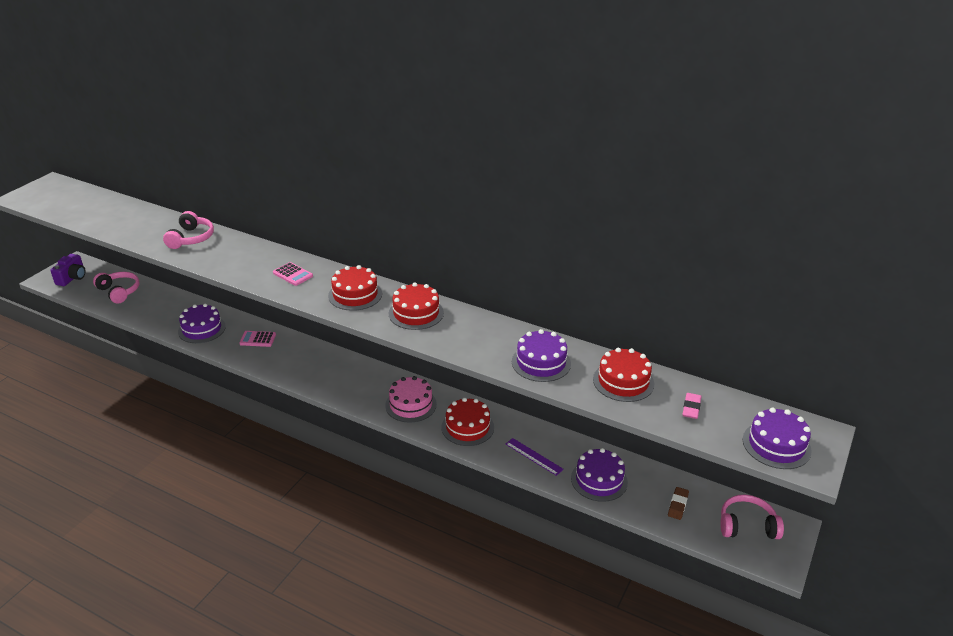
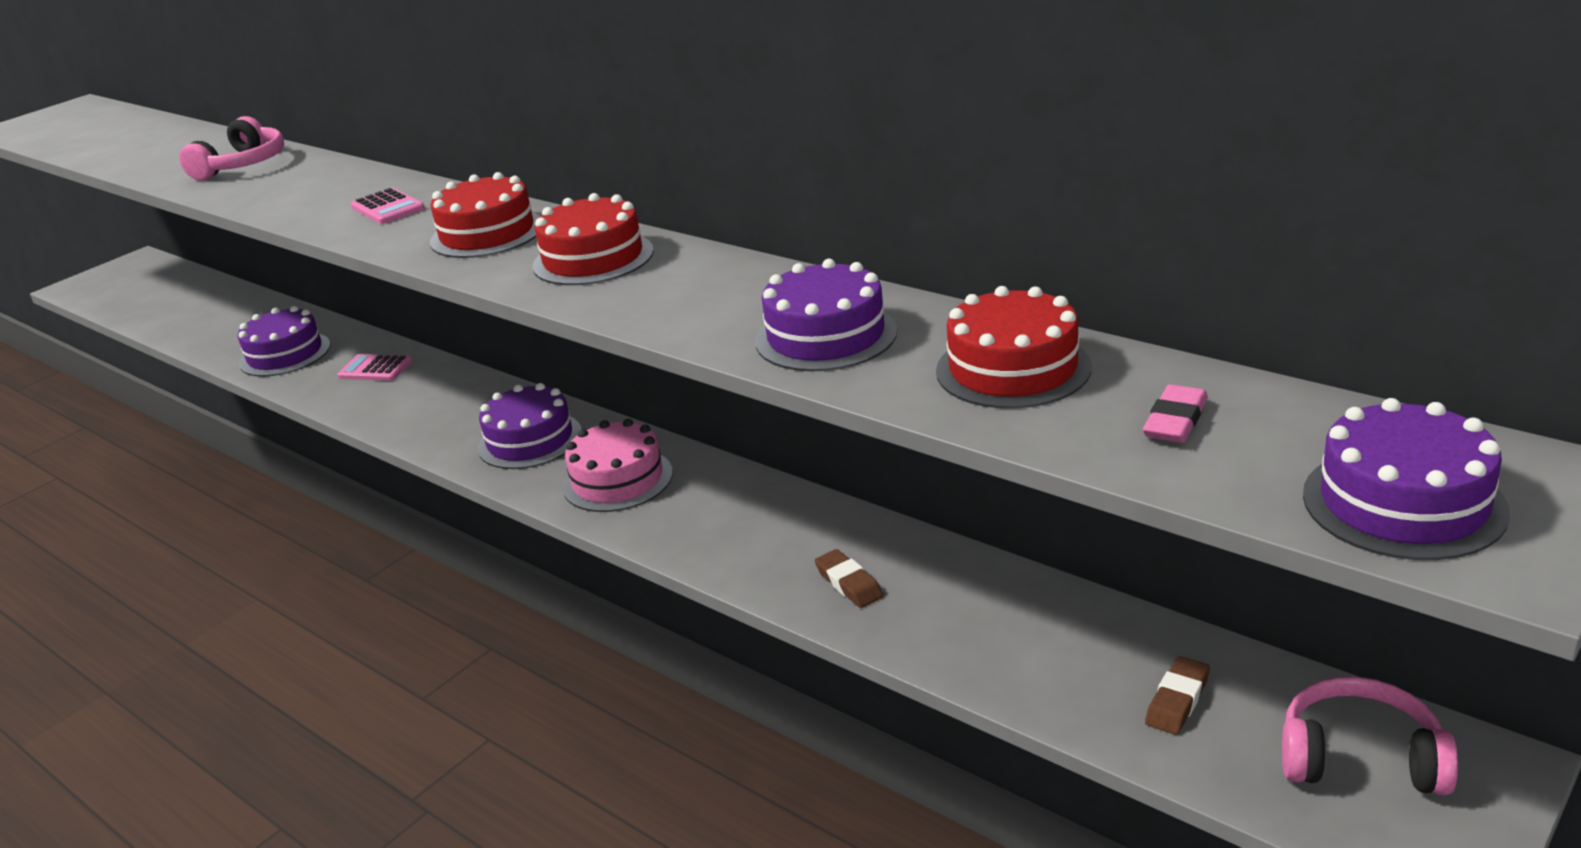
camera: 15 degrees right, 5 degrees down
purple camera [50,254,86,286] -> none
pink headphones [93,272,139,304] -> none
red cake [442,398,494,446] -> none
purple ruler [506,438,564,476] -> brown eraser [815,549,883,608]
purple cake [571,448,628,502] -> purple cake moved to [478,383,582,469]

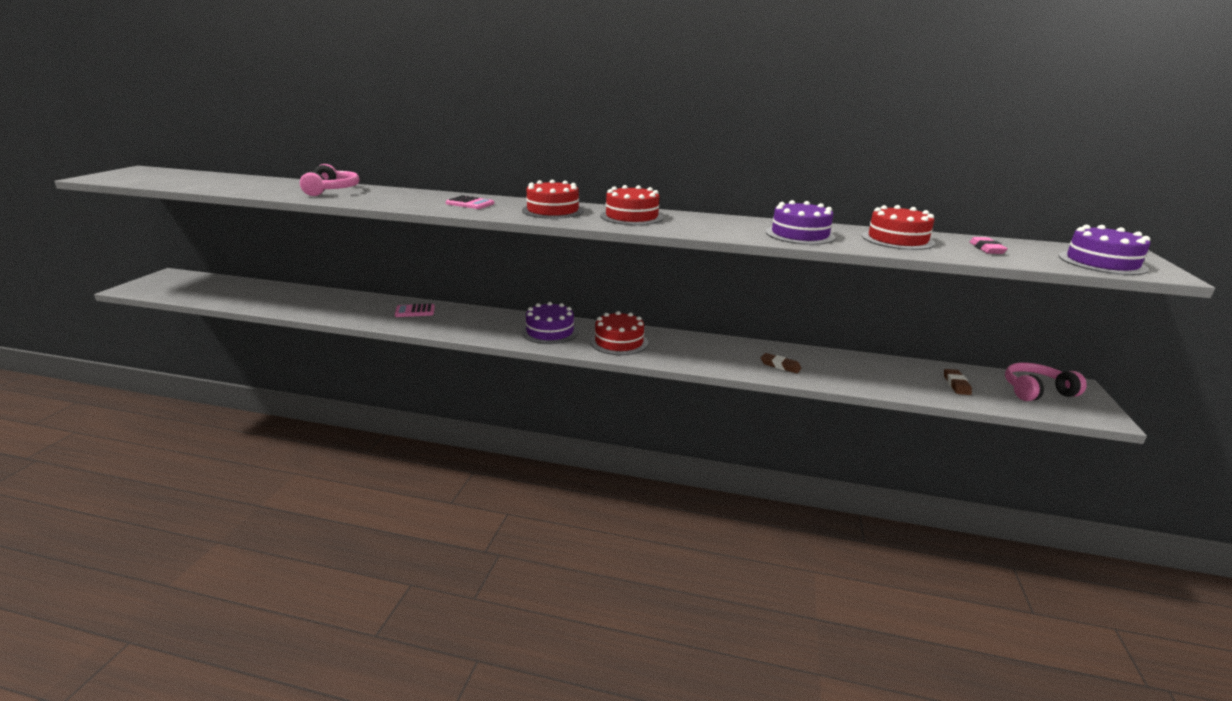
camera: 30 degrees left, 5 degrees down
purple cake [238,306,330,377] -> none
pink cake [562,419,673,512] -> red cake [590,311,648,355]

